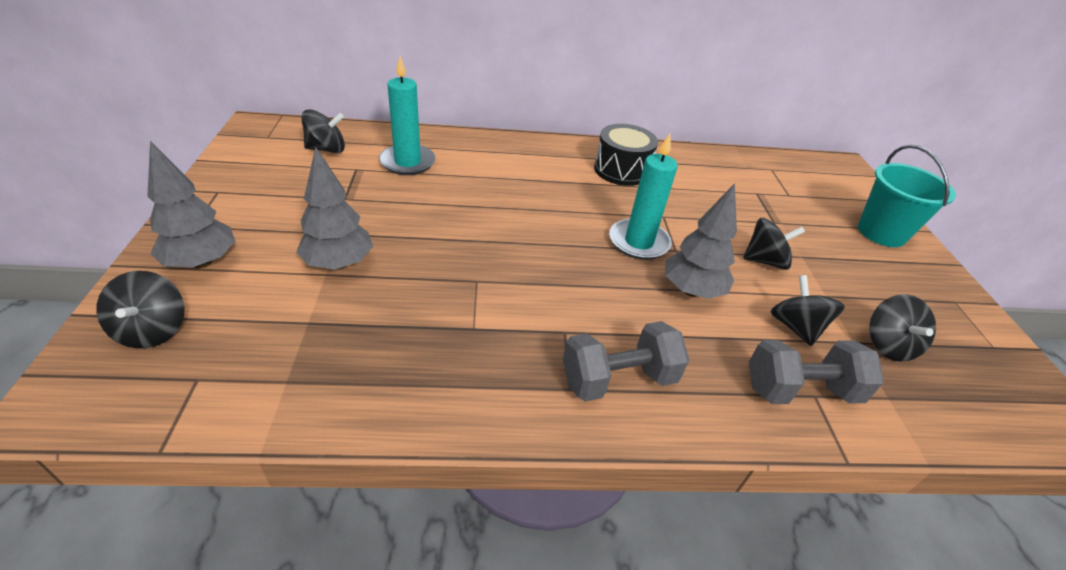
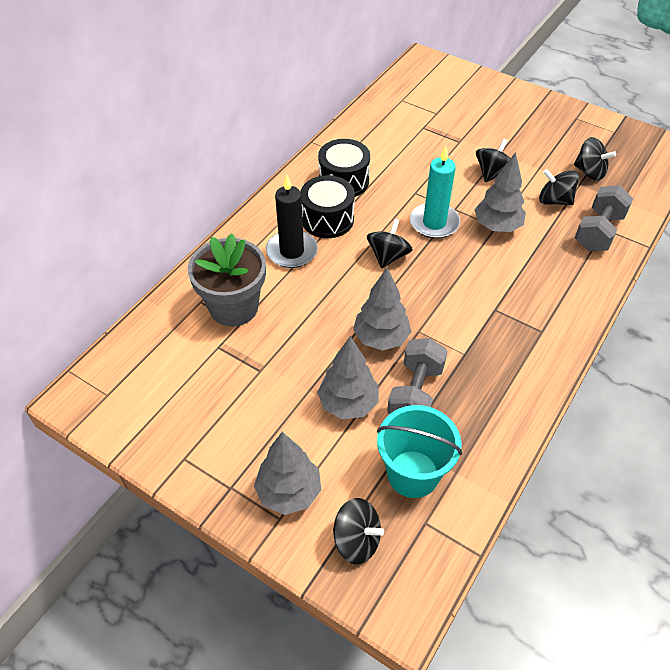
camera: 50 degrees left, 10 degrees up
black spinning top [301,109,345,153] -> black spinning top moved to [367,219,413,268]
turquoise candle [379,56,436,175] -> grey flower pot [188,233,266,327]
grey dumbbell [563,321,689,402] -> grey dumbbell moved to [387,338,447,414]
turquoise bucket [858,145,956,247] -> turquoise bucket moved to [377,405,462,498]
none -> black candle [266,175,318,268]
none -> black drum [300,175,355,238]
none -> grey tree [353,267,411,351]

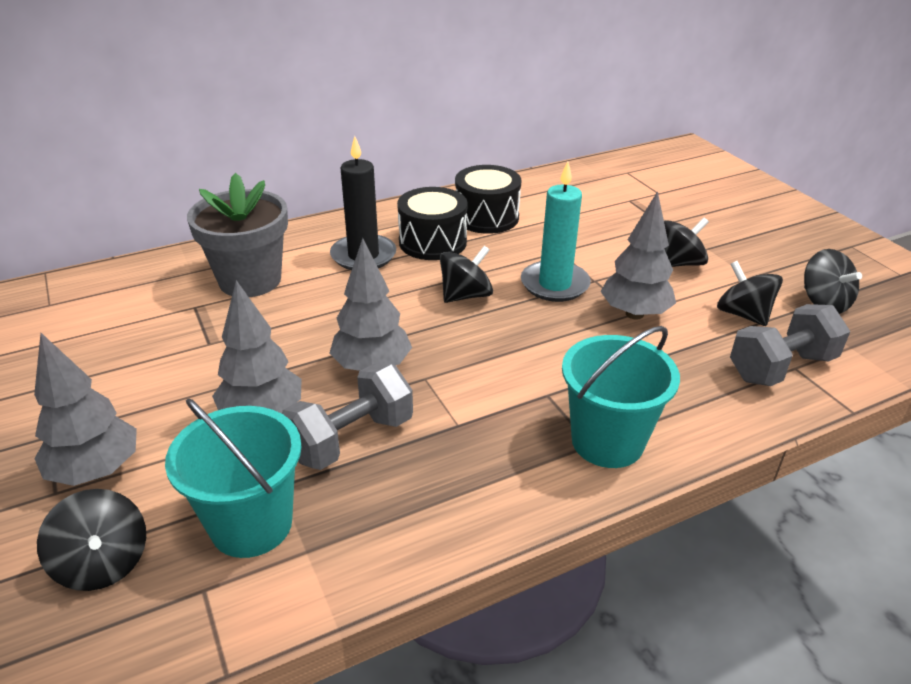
camera: 30 degrees right, 15 degrees down
none -> turquoise bucket [562,326,680,468]

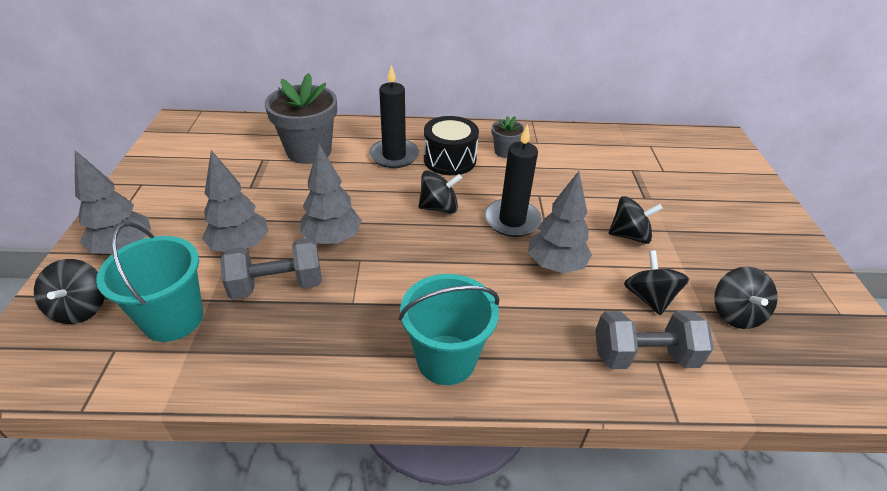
camera: 25 degrees right, 5 degrees up
black drum [455,165,522,234] -> grey flower pot [492,116,525,158]
turquoise candle [521,161,591,302] -> black candle [484,124,542,237]

